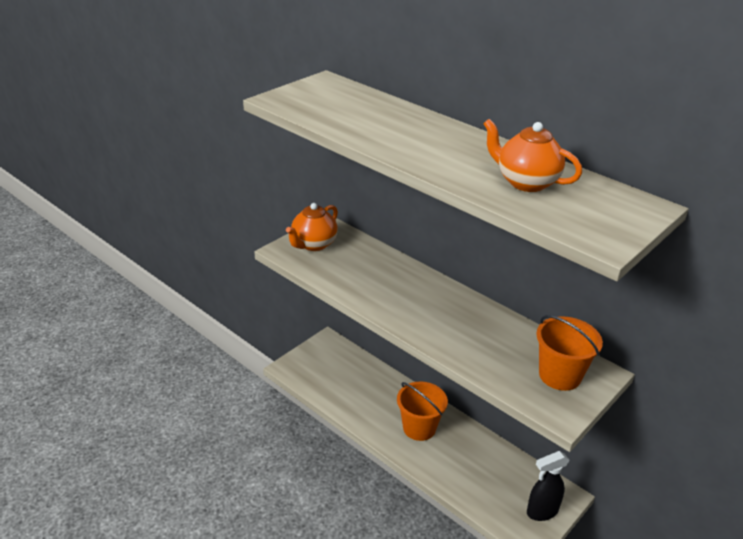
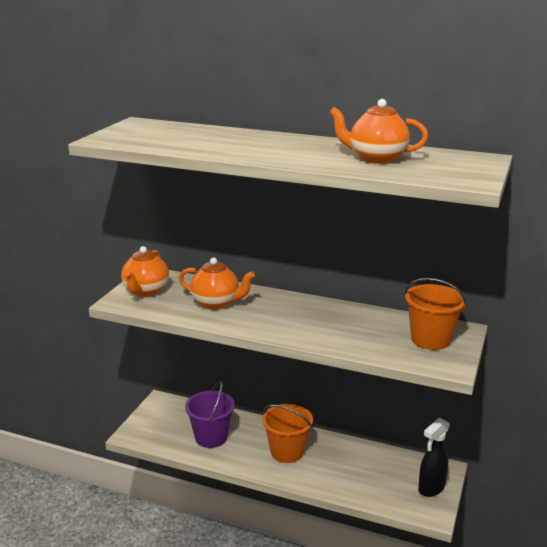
camera: 20 degrees left, 10 degrees down
none -> orange teapot [179,257,255,309]
none -> purple bucket [185,381,235,448]

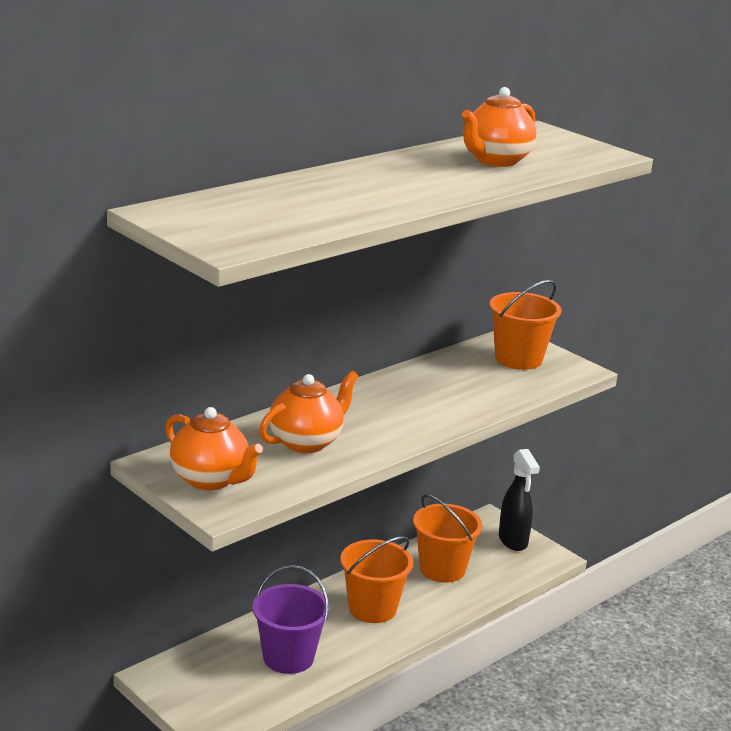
camera: 65 degrees left, 0 degrees up
none -> orange bucket [413,494,482,583]

